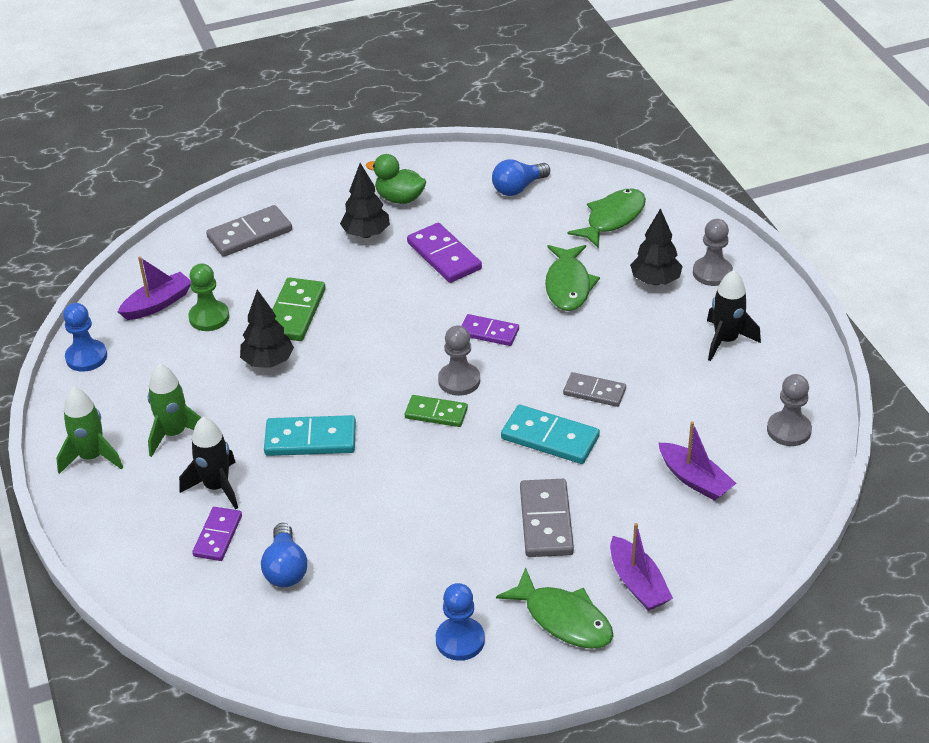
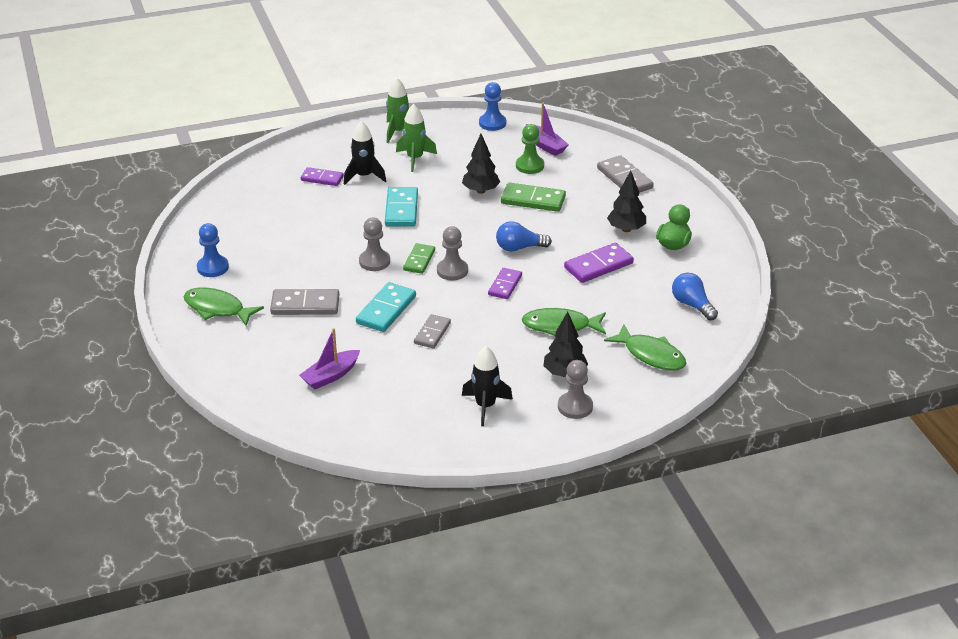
camera: 90 degrees right, 5 degrees down
blue light bulb [261,523,307,587] -> blue light bulb moved to [496,221,552,252]
green fish [496,568,613,649] -> green fish turned 75 degrees clockwise [183,287,264,326]
purple boat [610,523,673,611] -> none
grey pawn [767,374,812,446] -> grey pawn moved to [359,218,390,271]

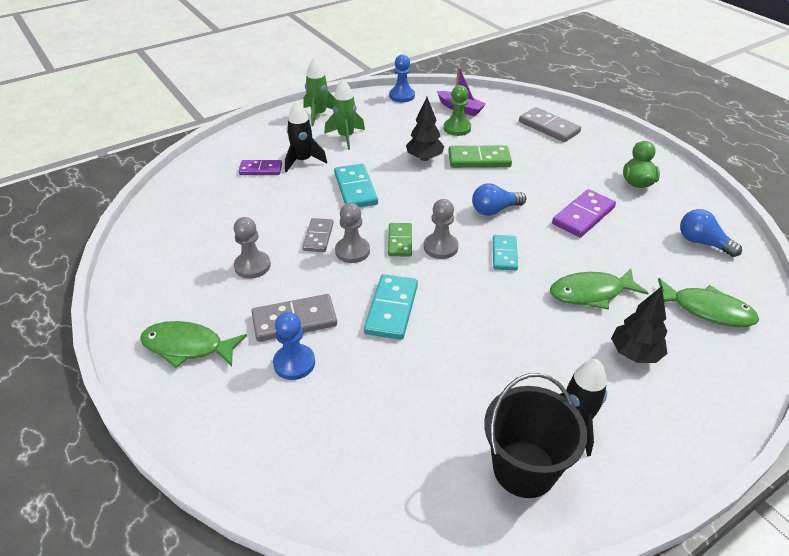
camera: 15 degrees left, 5 degrees up
blue pawn [197,223,229,277] -> blue pawn moved to [273,312,315,380]
purple boat [299,328,360,390] -> none
grey domino [414,314,451,348] -> grey domino moved to [302,218,334,252]
purple domino [488,268,522,299] -> turquoise domino [493,235,518,271]
grey pawn [558,360,593,419] -> grey pawn moved to [234,217,271,279]
black tree [607,171,646,232] -> none
none -> black bucket [484,373,588,498]

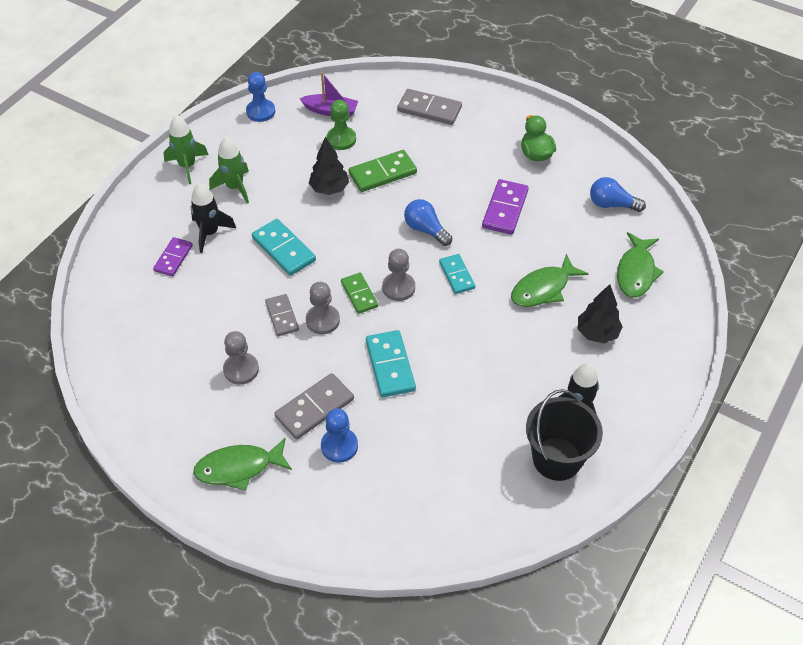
camera: 25 degrees left, 10 degrees up
purple domino [238,160,282,175] -> purple domino turned 45 degrees counterclockwise [153,237,193,277]
blue light bulb [472,183,526,216] -> blue light bulb turned 90 degrees clockwise [404,199,452,246]
green fish [658,278,759,327] -> green fish turned 105 degrees clockwise [617,232,664,298]

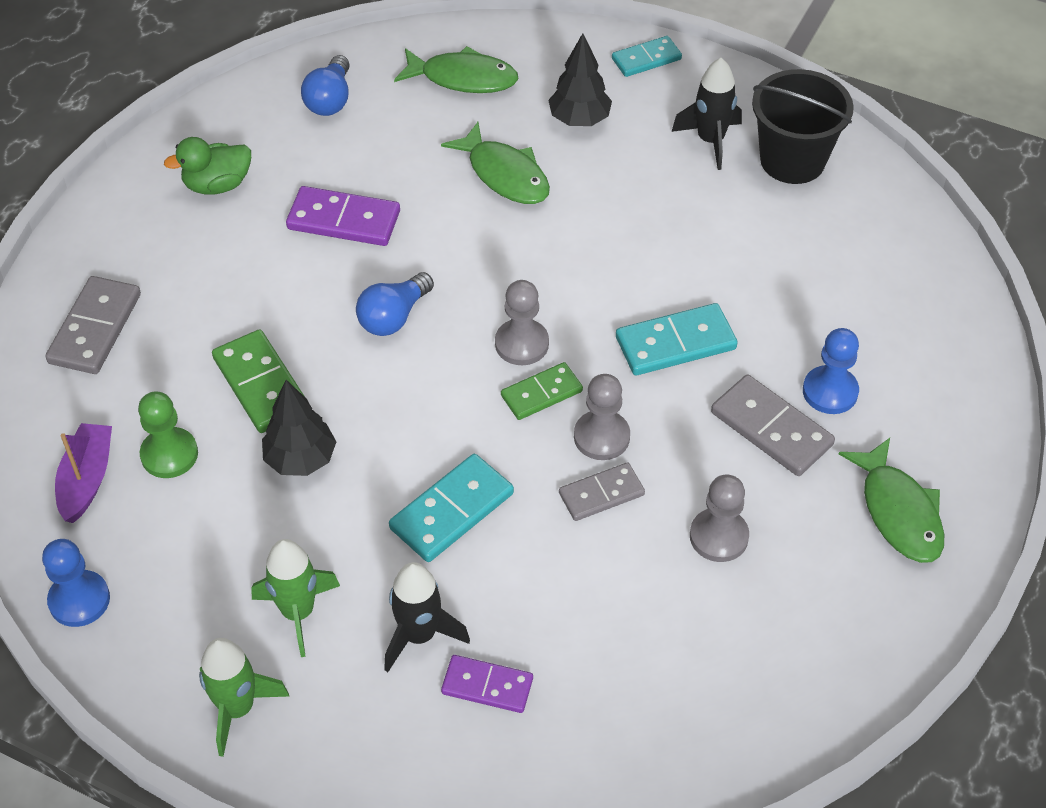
camera: 95 degrees left, 0 degrees up
turquoise domino [439,254,475,294] -> turquoise domino moved to [612,36,682,77]

